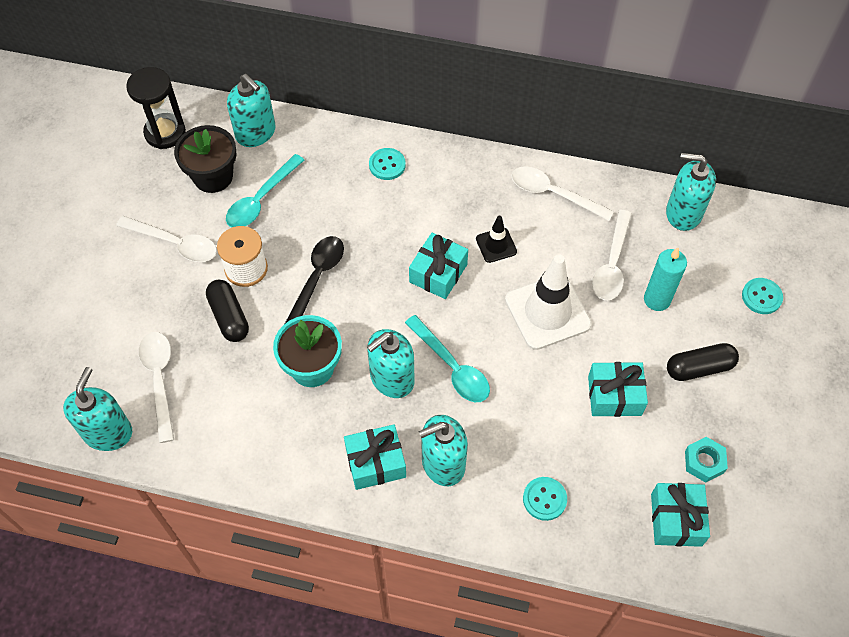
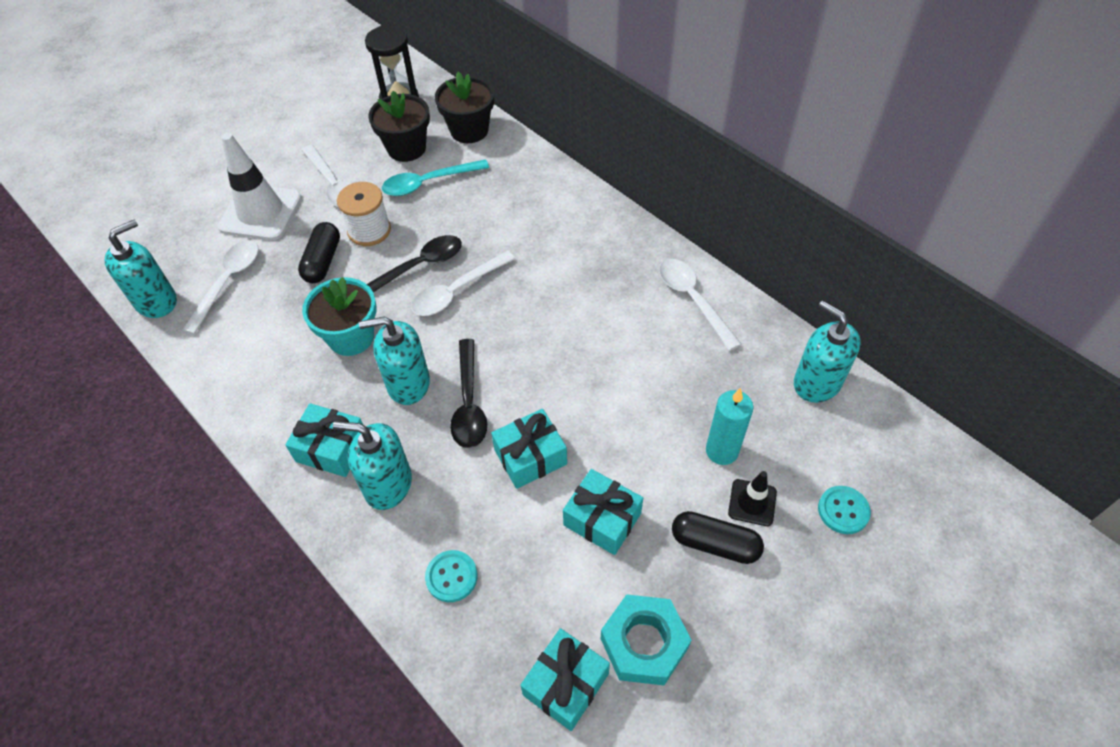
camera: 35 degrees right, 5 degrees down
turquoise soap dispenser [227,74,276,147] -> black flower pot [435,72,494,143]
turquoise button [369,148,406,180] -> none
turquoise spoon [405,315,490,402] -> black spoon [450,339,487,448]
turquoise gift [409,233,468,299] -> turquoise gift moved to [491,409,567,489]
black traffic cone [476,216,517,263] -> black traffic cone moved to [728,471,777,526]
white traffic cone [505,254,592,350] -> white traffic cone moved to [218,133,302,240]
white spoon [592,210,632,300] -> white spoon moved to [411,251,515,316]
turquoise nut [685,437,728,483] -> turquoise nut [601,594,691,685], size x1.61

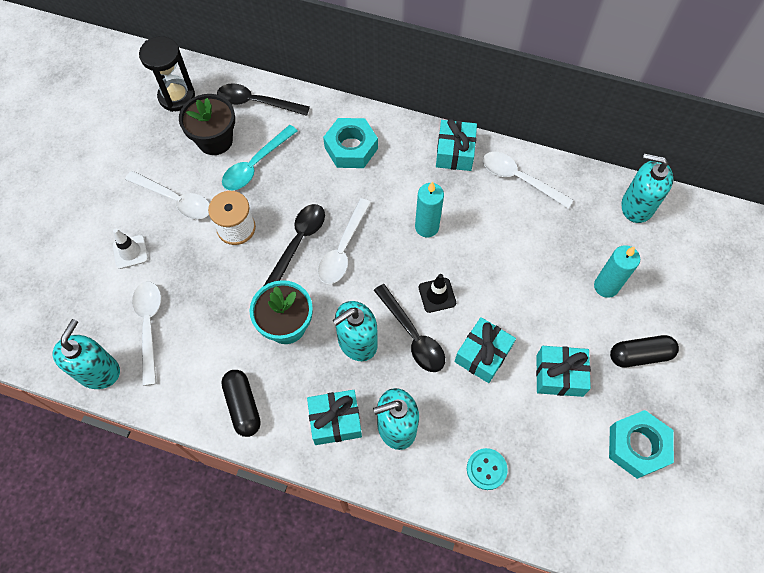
camera: 30 degrees left, 10 degrees up
white traffic cone [218,133,302,240] -> white traffic cone [113,229,148,269], size x0.51
black capsule [298,222,340,283] -> black capsule moved to [221,370,261,437]
black flower pot [435,72,494,143] -> black spoon [217,83,310,116]
turquoise gift [520,628,610,731] -> turquoise gift moved to [436,119,477,171]
black traffic cone [728,471,777,526] -> black traffic cone moved to [419,274,456,313]
turquoise button [818,486,871,534] -> none
none -> turquoise nut [323,118,378,168]
none -> turquoise candle [415,181,444,237]

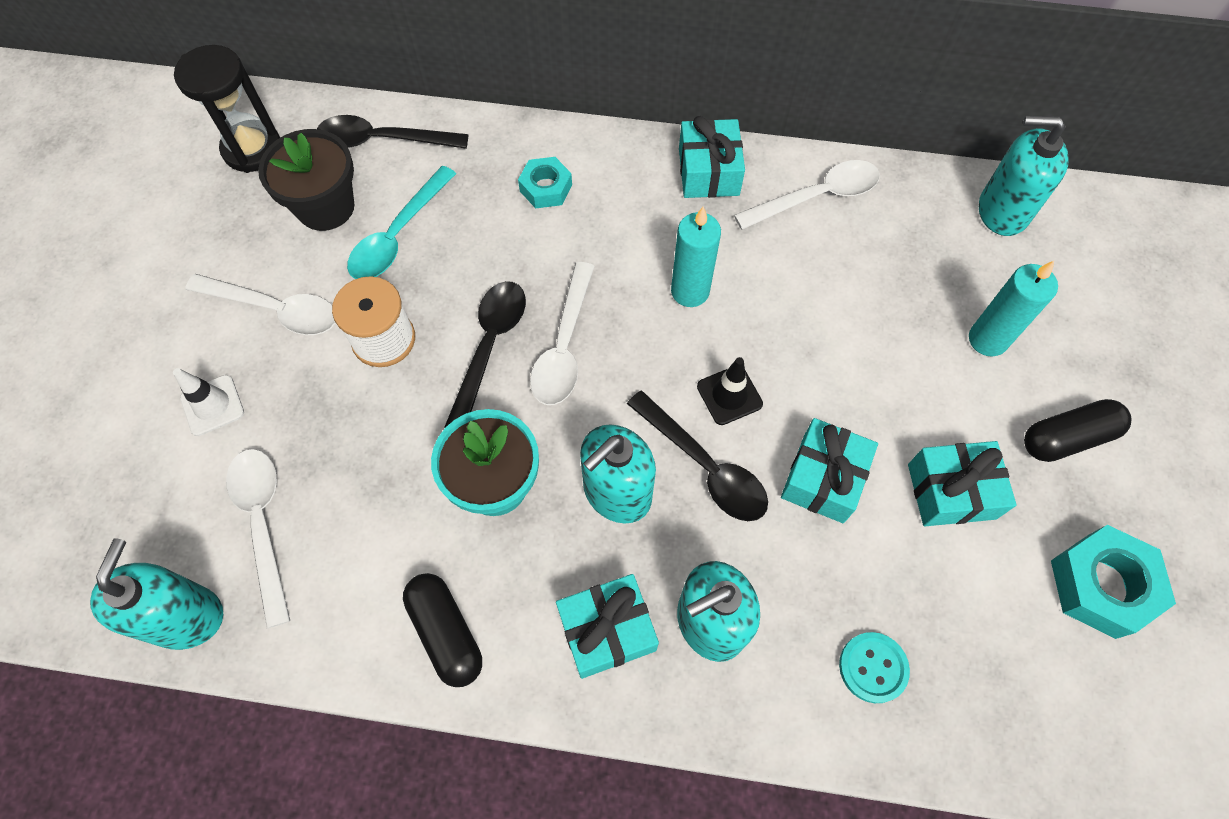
camera: 10 degrees left, 0 degrees up
turquoise nut [323,118,378,168] -> turquoise nut [518,157,572,208], size x0.62
white spoon [483,152,573,208] -> white spoon turned 135 degrees clockwise [734,160,880,230]

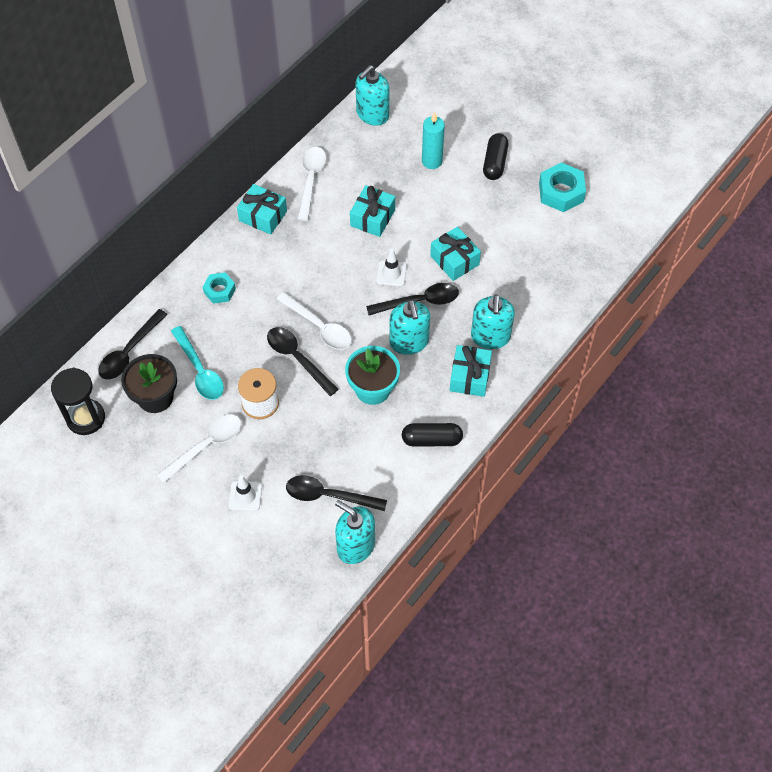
camera: 60 degrees left, 5 degrees down
white spoon [226,449,290,628] -> black spoon [286,475,387,511]
turquoise candle [671,206,721,307] -> none
black traffic cone [697,357,763,425] -> white traffic cone [376,249,407,286]
turquoise button [839,632,910,703] -> none
turquoise gift [908,441,1017,526] -> turquoise gift moved to [350,185,395,237]

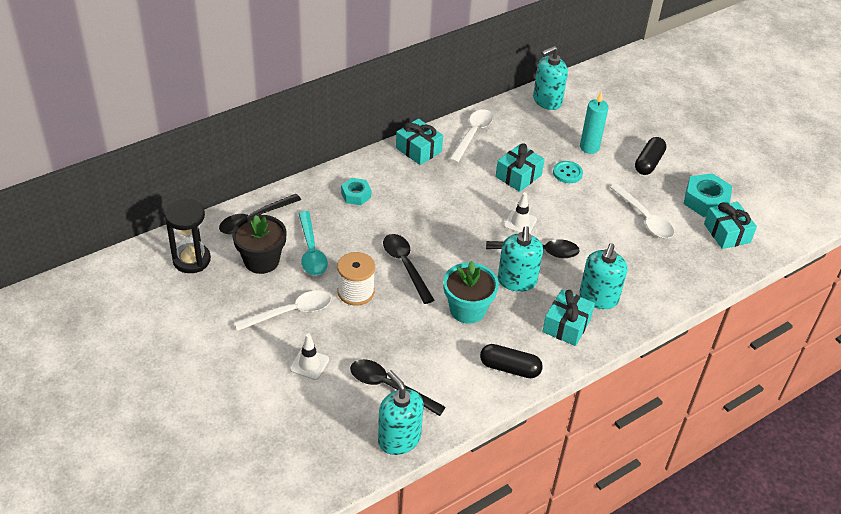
camera: 15 degrees right, 15 degrees down
white spoon [277,292,352,350] -> white spoon moved to [610,184,674,239]
turquoise gift [430,227,481,281] -> turquoise gift moved to [704,202,757,249]
none -> turquoise button [553,161,583,183]

